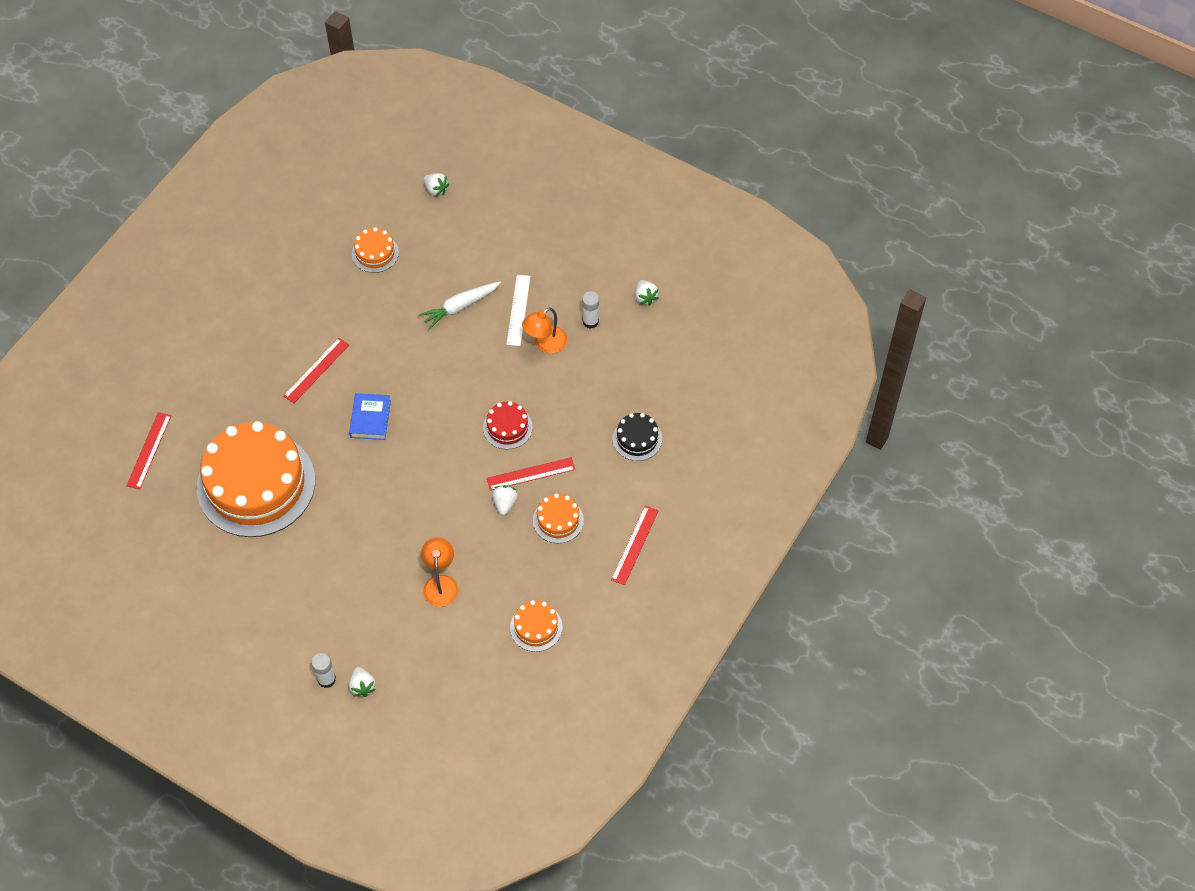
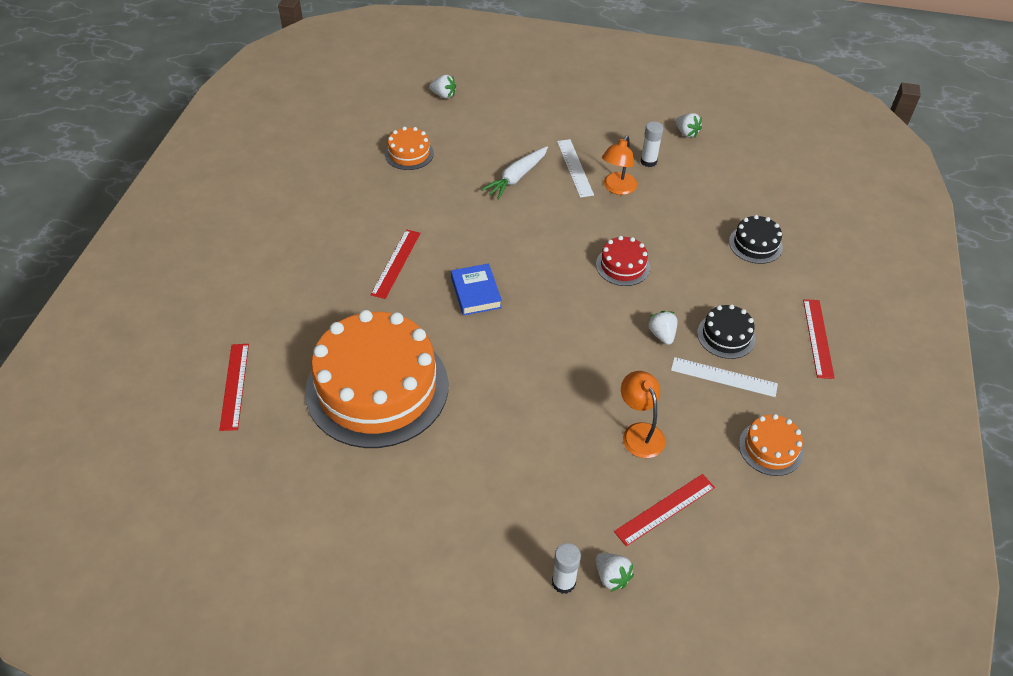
camera: 20 degrees left, 10 degrees down
red ruler [487,457,575,491] -> red ruler moved to [614,474,715,546]
orange cake [533,494,584,543] -> black cake [697,304,756,359]
none -> white ruler [671,357,778,397]

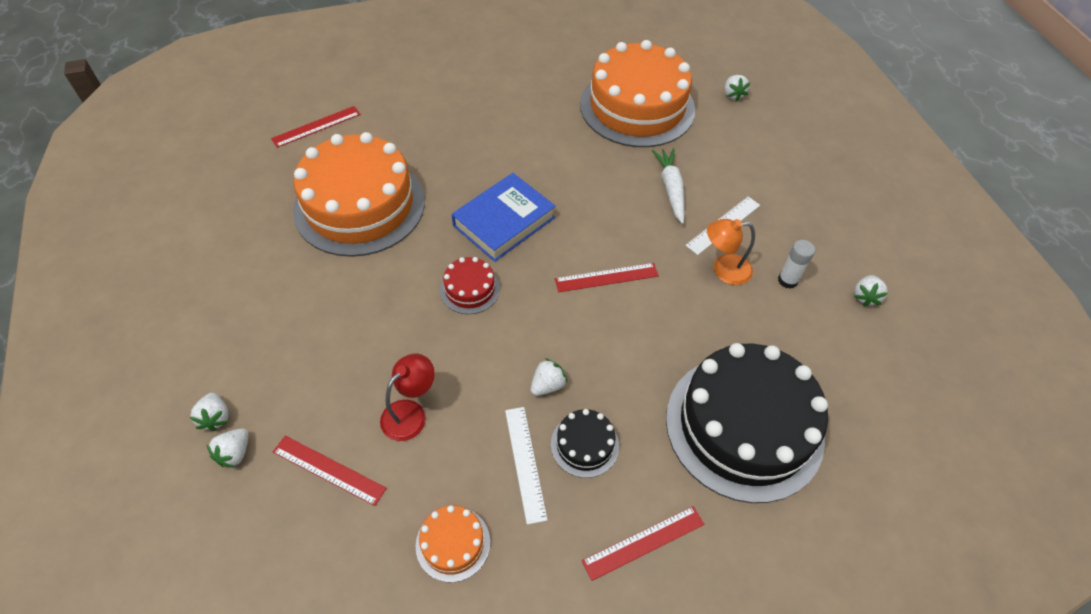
camera: 60 degrees right, 5 degrees up
red ruler [370,229,420,299] -> red ruler moved to [555,263,659,292]
orange cake [385,127,434,170] -> orange cake [580,40,695,147], size x2.34
blue book [451,264,502,316] -> blue book [452,173,556,262], size x1.58
white carrot [481,146,548,200] -> white carrot turned 75 degrees clockwise [652,148,684,224]
white glue stick [552,543,581,594] -> white strawberry [190,393,229,431]
red cake [596,236,650,286] -> red cake moved to [440,257,500,314]
orange lamp [621,371,665,458] -> red lamp [380,353,435,441]
black cake [729,215,783,264] -> black cake [666,343,828,503], size x2.34

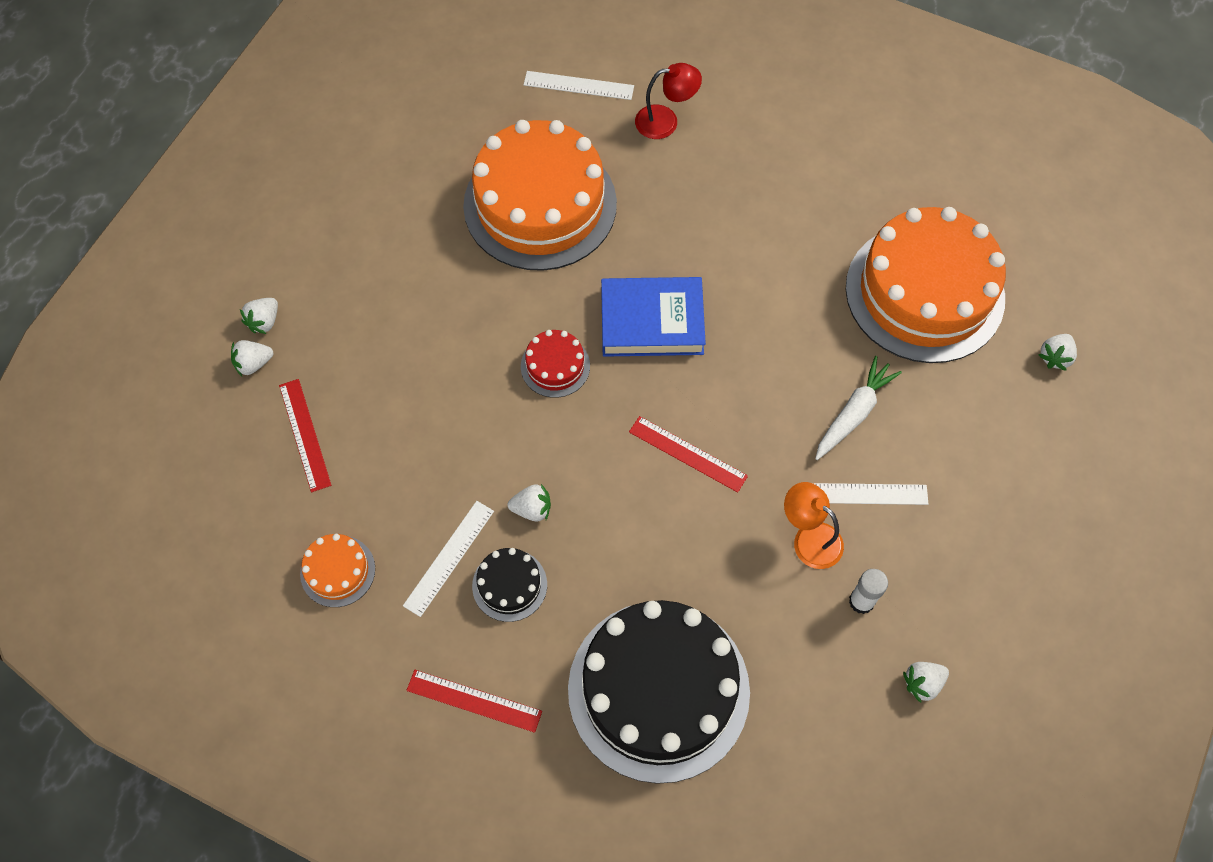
camera: 45 degrees right, 10 degrees up
red ruler [271,106,360,148] -> white ruler [524,71,634,100]
red lamp [380,353,435,441] -> red lamp moved to [635,63,702,139]

